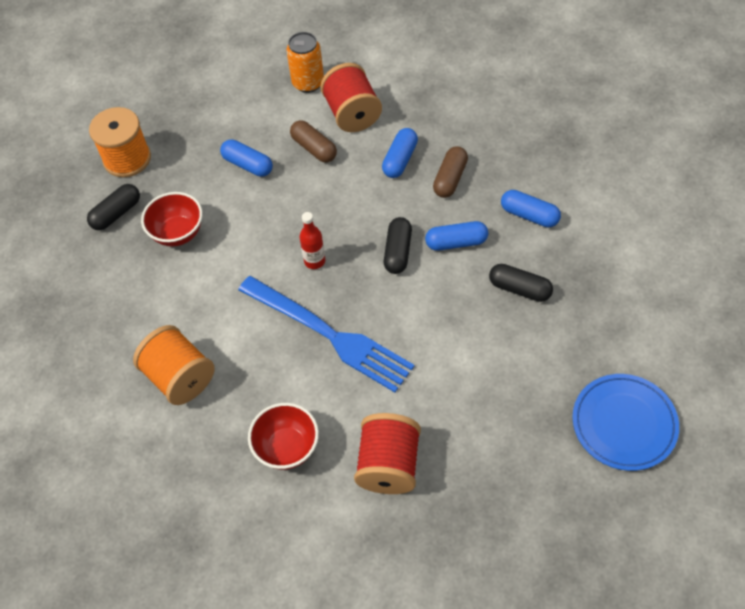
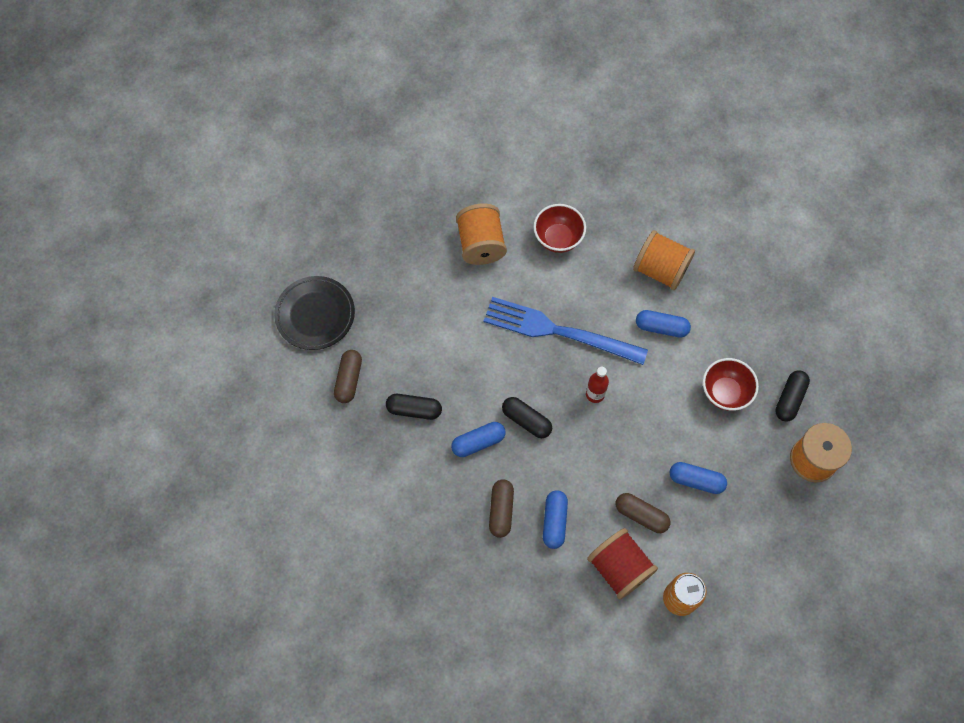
camera: 160 degrees right, 10 degrees up
red spool [354,413,421,494] -> orange spool [456,204,507,265]
black capsule [384,217,412,274] -> black capsule turned 45 degrees counterclockwise [502,397,552,438]
blue capsule [501,190,561,227] -> blue capsule moved to [636,310,691,338]
blue plate [572,374,679,471] -> black plate [274,276,355,350]
none -> brown capsule [334,350,362,403]

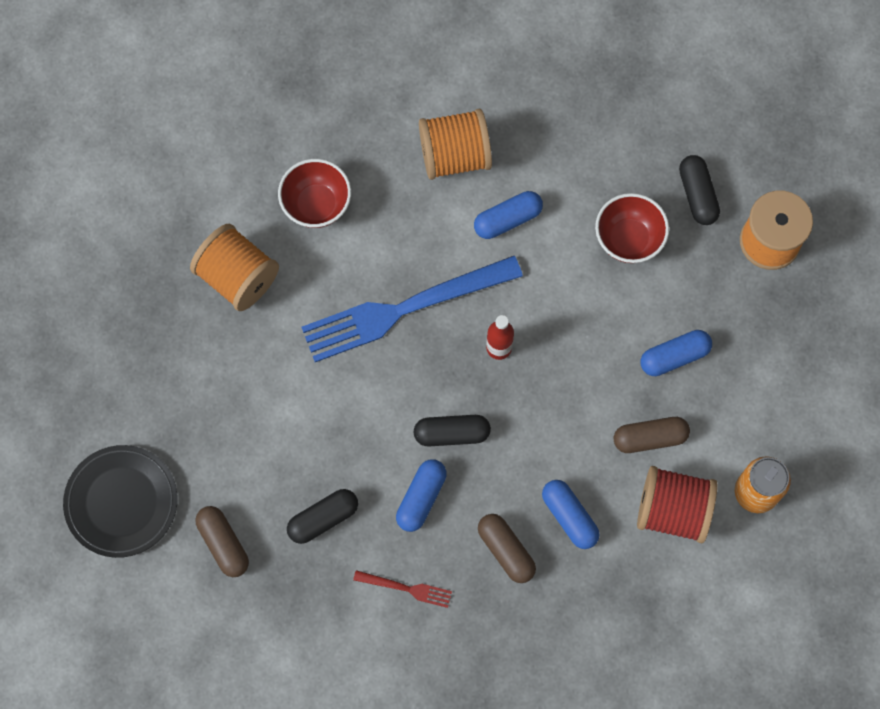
camera: 40 degrees left, 5 degrees up
none -> red fork [353,570,452,608]

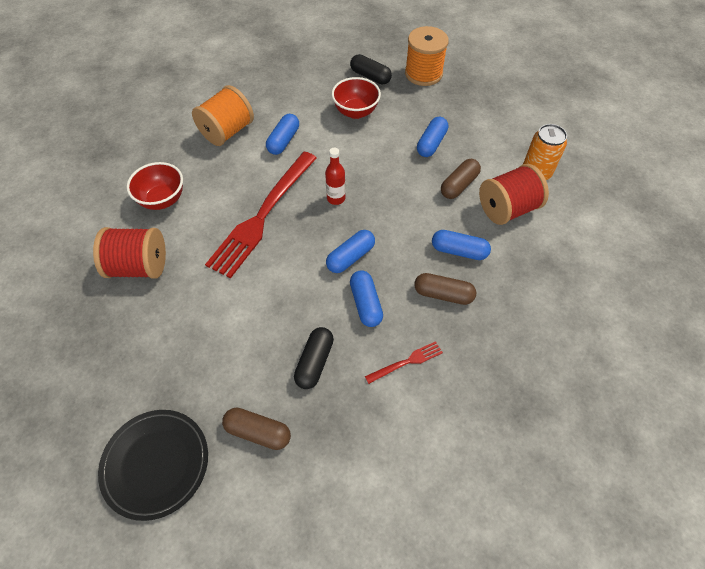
camera: 40 degrees left, 15 degrees down
orange spool [190,224,279,311] -> red spool [93,227,166,279]
blue fork [301,256,523,362] -> red fork [205,152,317,278]
black capsule [414,415,491,446] -> blue capsule [326,230,375,273]

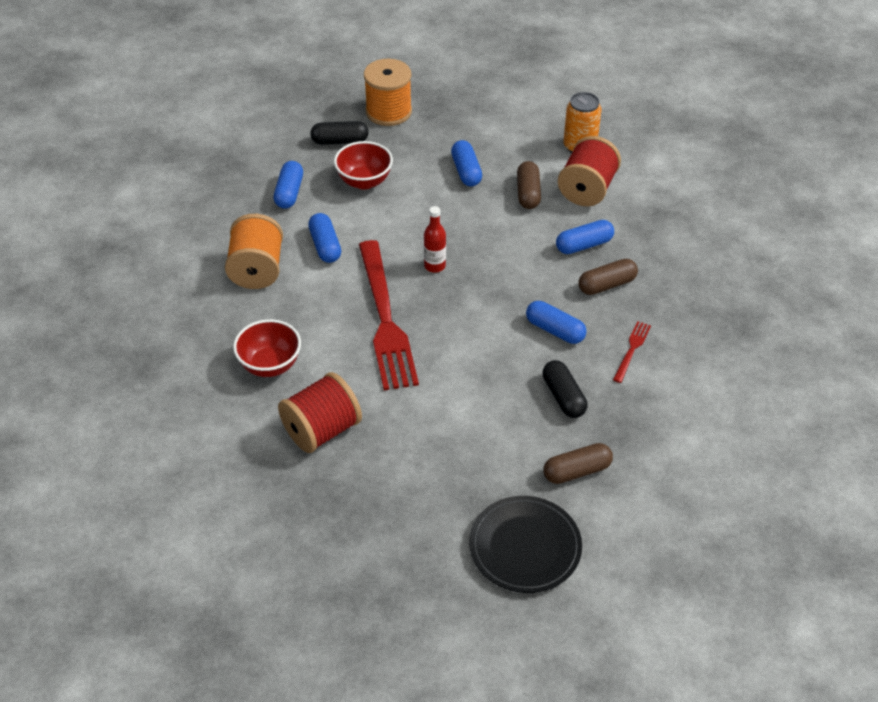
camera: 40 degrees left, 10 degrees down
blue capsule [326,230,375,273] -> blue capsule moved to [273,161,303,209]

